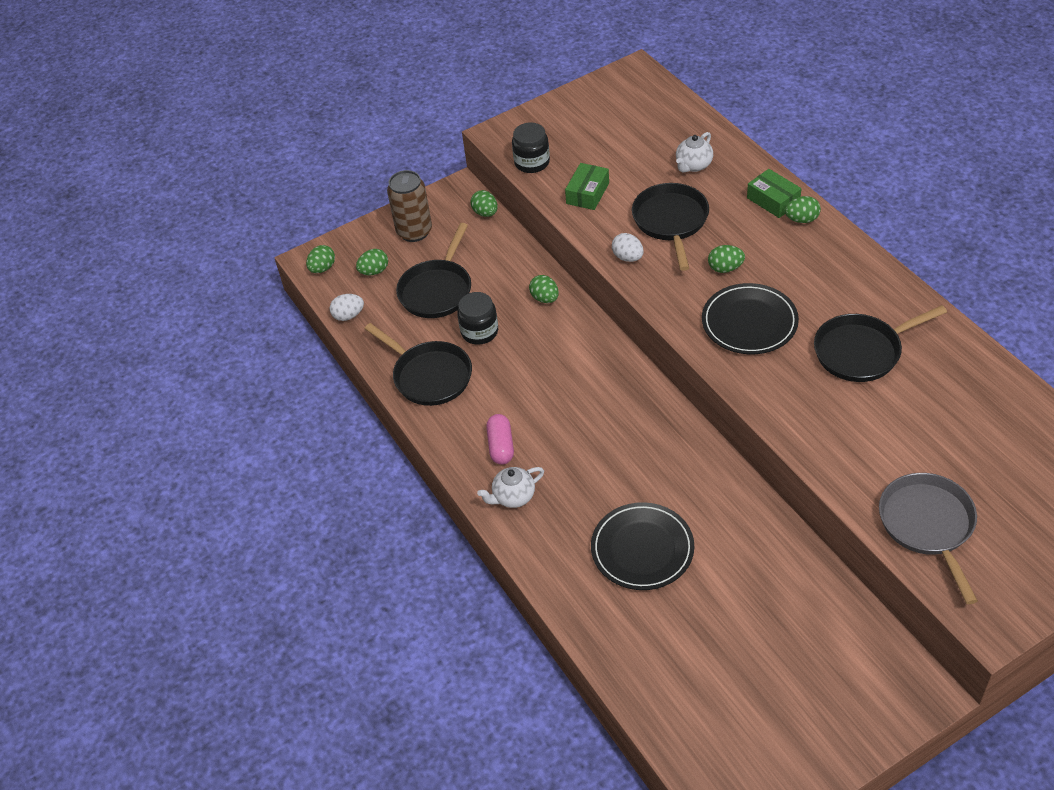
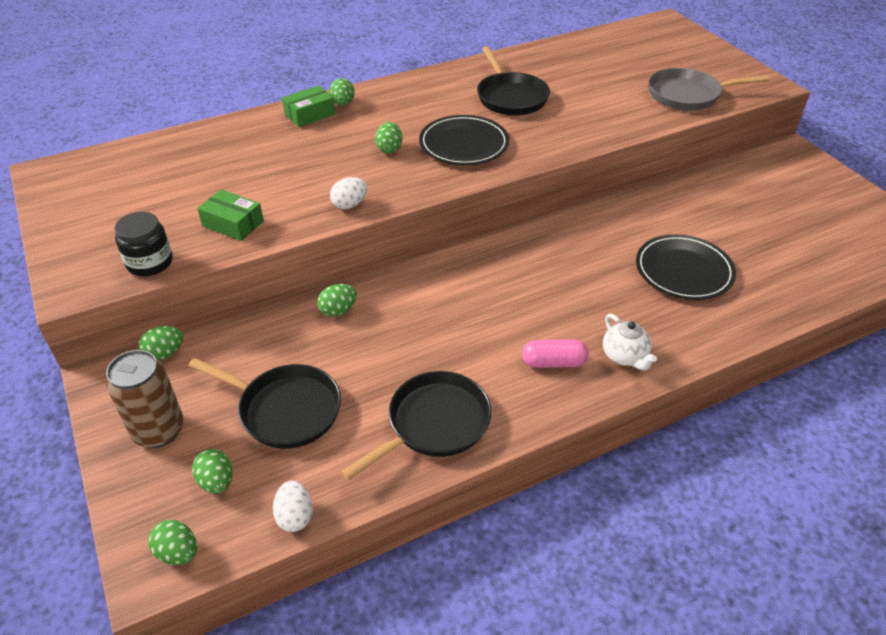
camera: 90 degrees left, 5 degrees down
black jar [457,292,498,345] -> none
black pan [632,183,709,271] -> none
white teapot [676,132,713,173] -> none

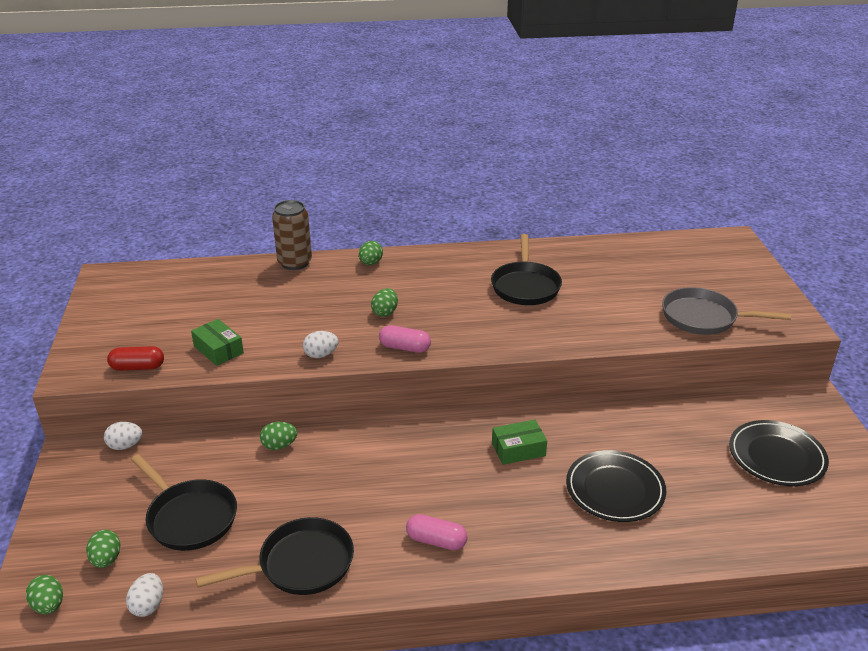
camera: 20 degrees right, 10 degrees down
brown can [106,350,184,448] -> brown can moved to [272,200,312,270]
black jar [114,212,173,276] -> red capsule [107,346,164,371]
green egg [139,326,183,360] -> white egg [104,422,143,450]
green box [282,85,335,127] -> green box moved to [492,420,547,465]
black plate [419,115,509,165] -> black plate moved to [729,420,829,486]
white teapot [603,314,657,370] -> none
none -> pink capsule [379,325,431,353]

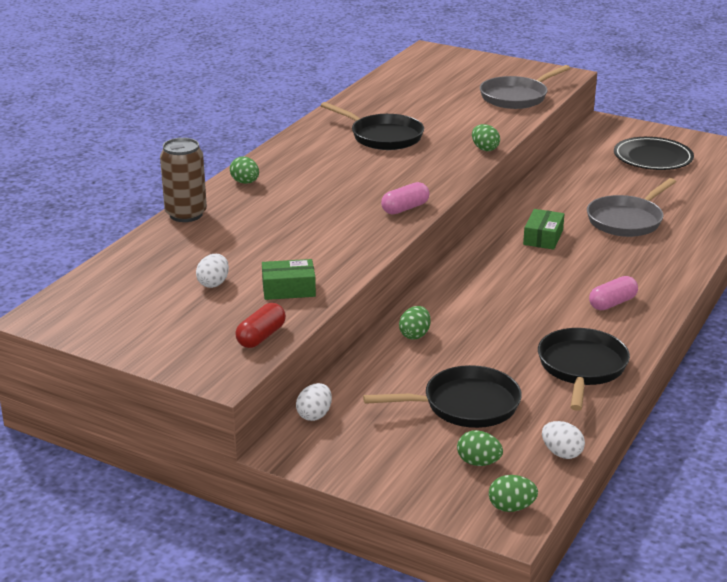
camera: 55 degrees left, 5 degrees down
white egg [303,331,339,358] -> white egg moved to [196,254,229,288]
green egg [371,288,398,317] -> green egg moved to [472,124,500,151]
black plate [566,450,666,522] -> grey pan [587,178,676,237]

